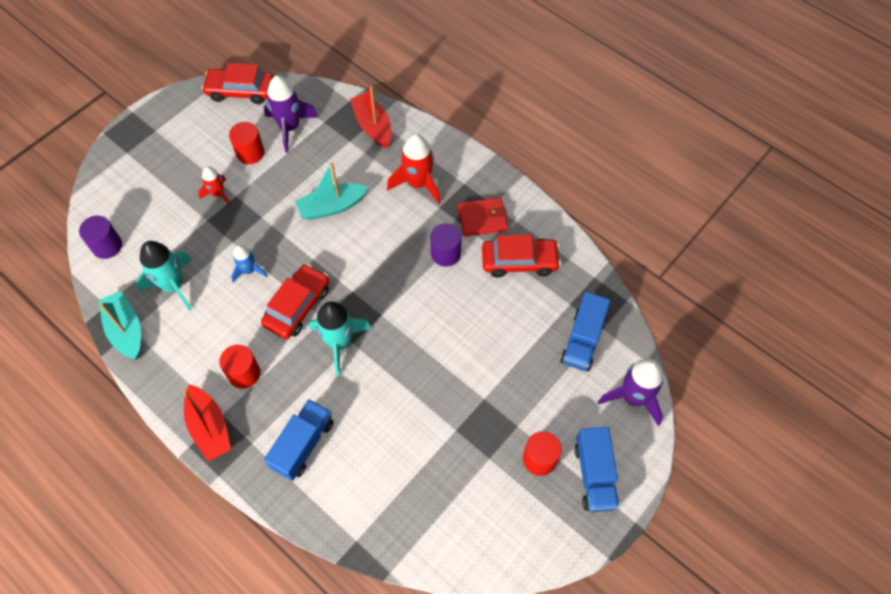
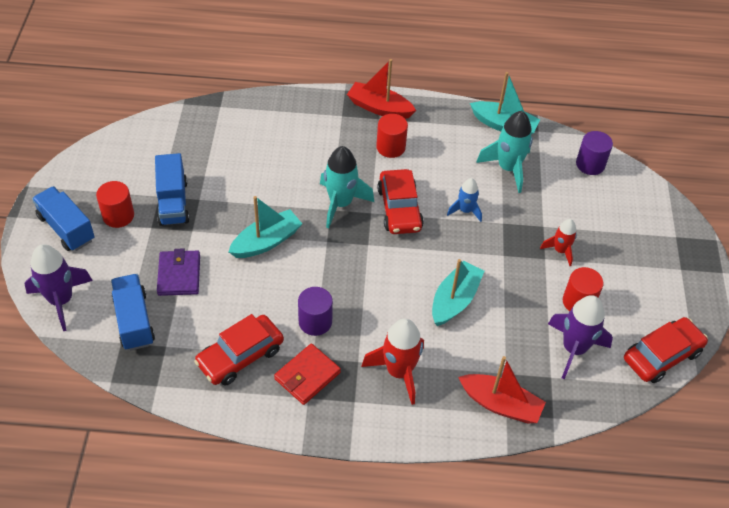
camera: 140 degrees right, 10 degrees down
blue truck [264,399,334,481] -> blue truck moved to [155,153,190,226]
none -> purple wallet [157,249,200,296]
none -> turquoise boat [228,196,302,258]

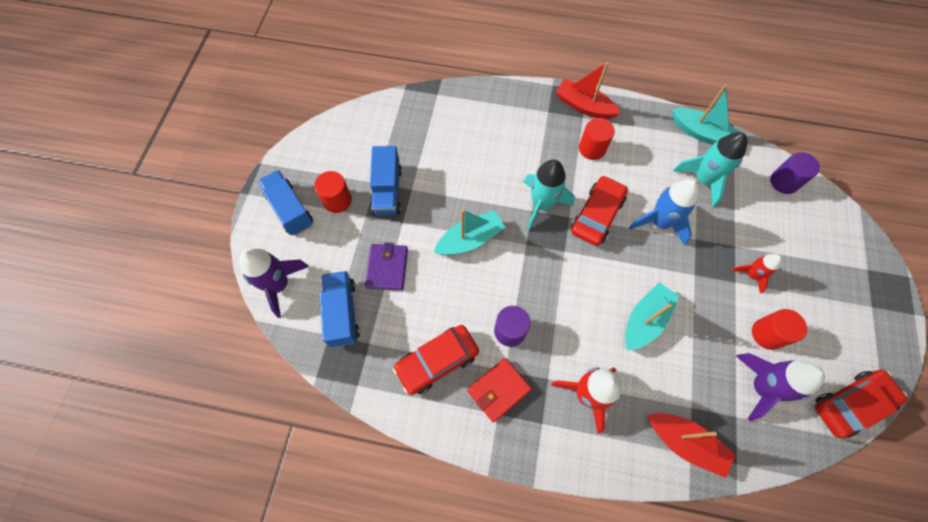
camera: 10 degrees right, 15 degrees up
red car [377,169,424,234] -> red car turned 150 degrees counterclockwise [571,175,628,246]
blue rocket [447,178,482,222] -> blue rocket [629,179,699,246], size x1.70

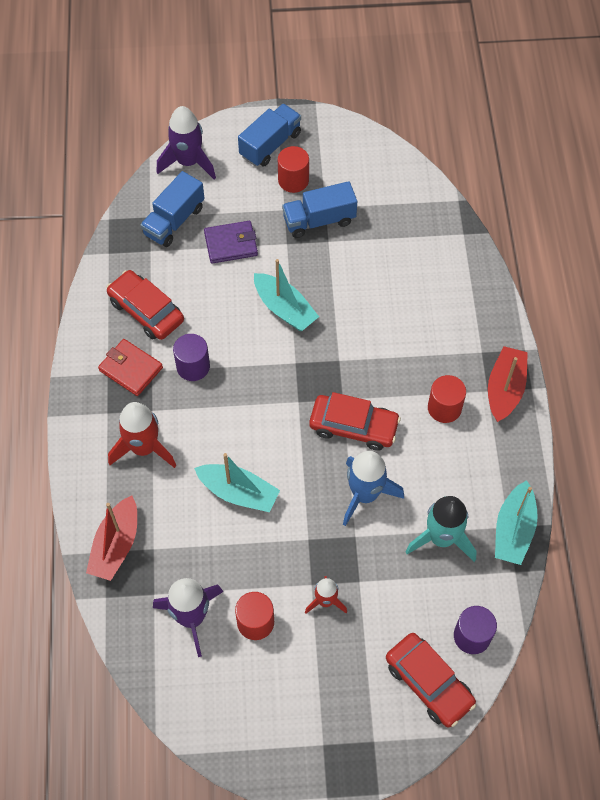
camera: 75 degrees right, 5 degrees down
blue truck [320,271,360,347] -> blue truck turned 150 degrees clockwise [140,171,205,247]
turquoise rocket [524,159,575,231] -> none
red car [815,370,907,438] -> red car moved to [386,633,476,727]

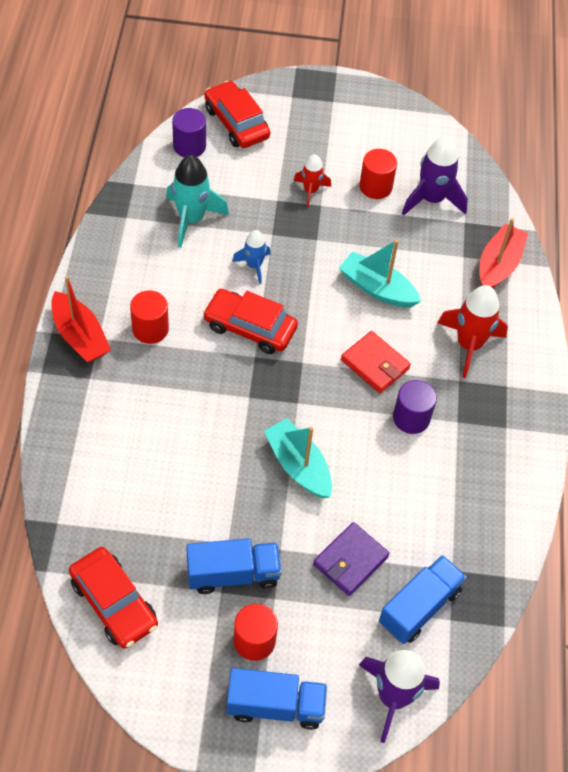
camera: 175 degrees left, 5 degrees down
red wallet [98,339,163,396] -> red wallet moved to [341,331,411,393]
red car [107,270,184,340] -> red car moved to [69,547,158,649]
purple wallet [204,221,258,264] -> purple wallet turned 45 degrees counterclockwise [313,522,389,596]
blue truck [238,104,301,167] -> blue truck turned 135 degrees counterclockwise [226,668,327,730]
blue rocket [343,451,404,526] -> blue rocket [232,230,271,284], size x0.59
red boat [488,346,528,422] -> red boat turned 60 degrees counterclockwise [51,276,111,363]
turquoise boat [495,480,538,565] -> none

